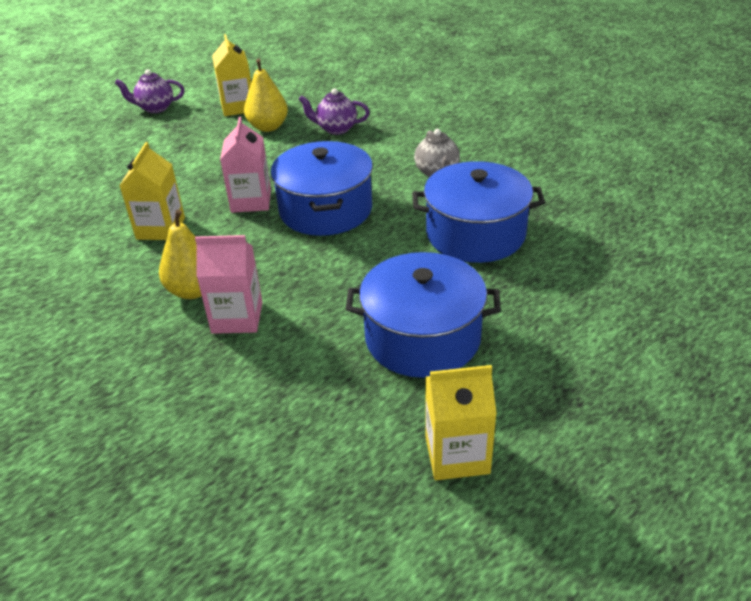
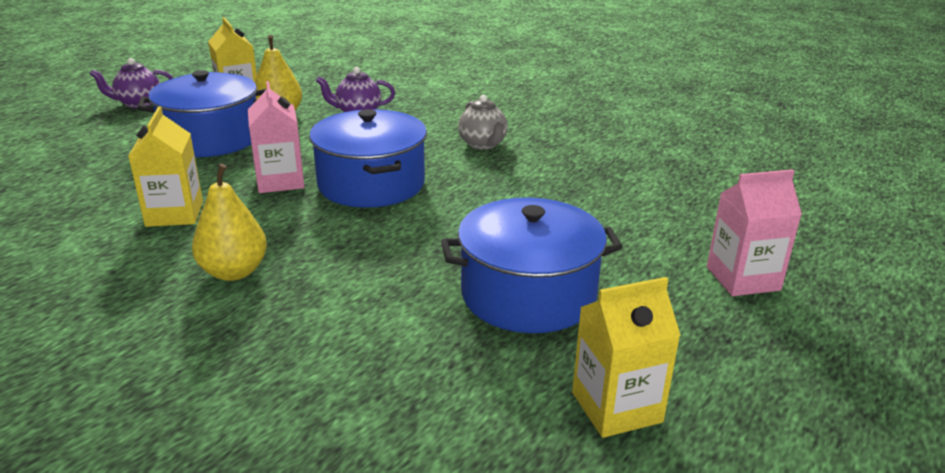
camera: 15 degrees left, 10 degrees down
pink carton [195,235,262,334] -> pink carton moved to [707,169,802,296]
blue pot [412,161,545,263] -> blue pot moved to [137,70,267,157]

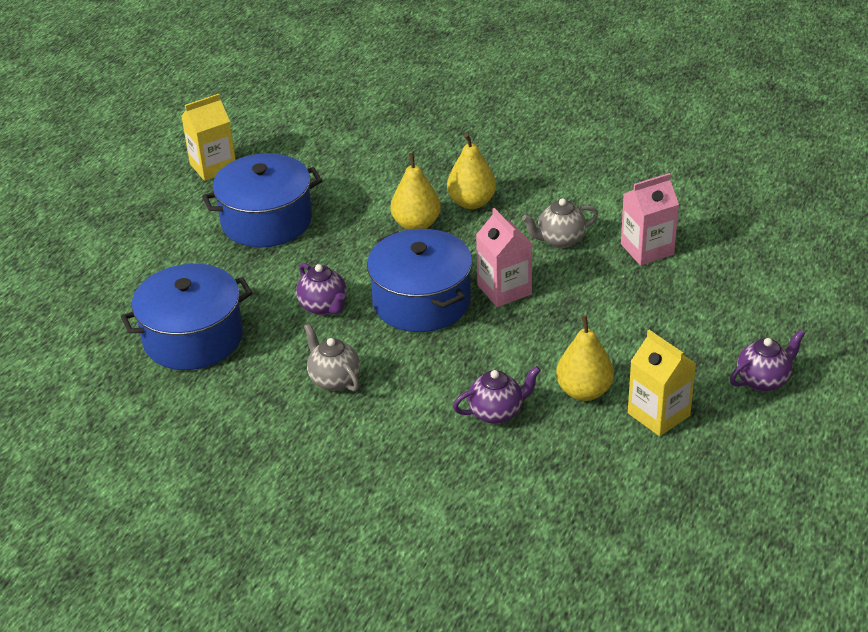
camera: 170 degrees right, 10 degrees up
yellow carton [128,106,203,227] -> grey teapot [522,198,598,248]
blue pot [137,70,267,157] -> blue pot moved to [121,264,252,370]
pink carton [707,169,802,296] -> pink carton moved to [621,173,679,266]
none -> purple teapot [296,263,346,315]
none -> yellow pear [391,153,441,230]

